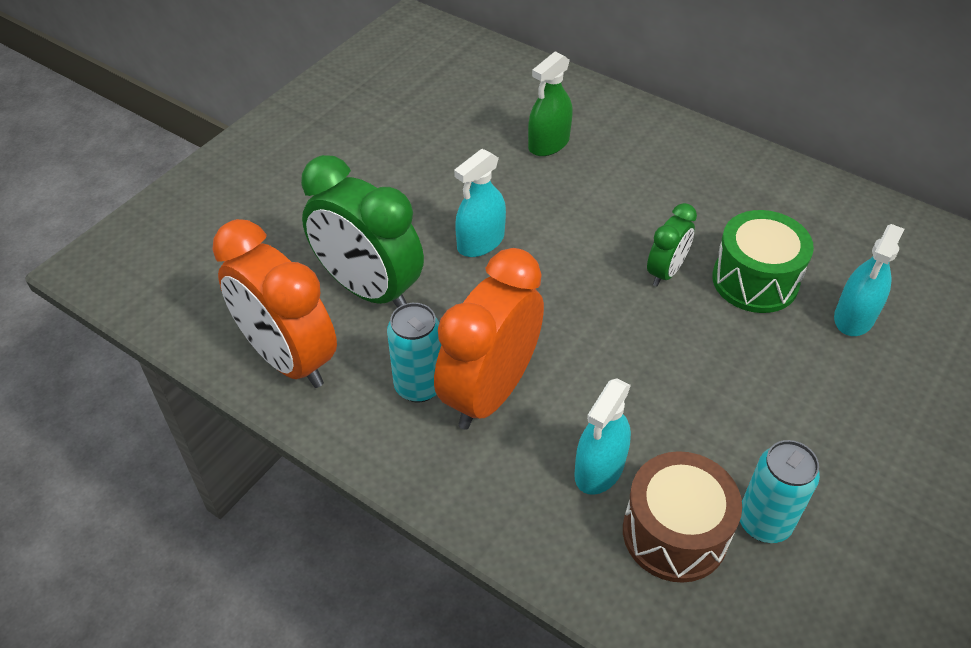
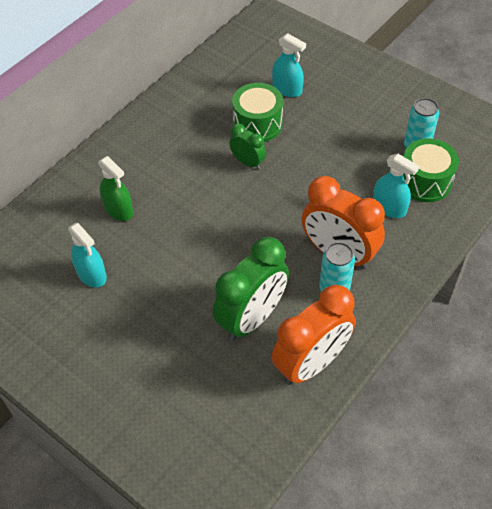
camera: 85 degrees left, 5 degrees up
turquoise spray bottle [454,149,506,257] -> turquoise spray bottle moved to [68,223,107,288]
brown drum [623,451,742,583] -> green drum [403,138,459,202]

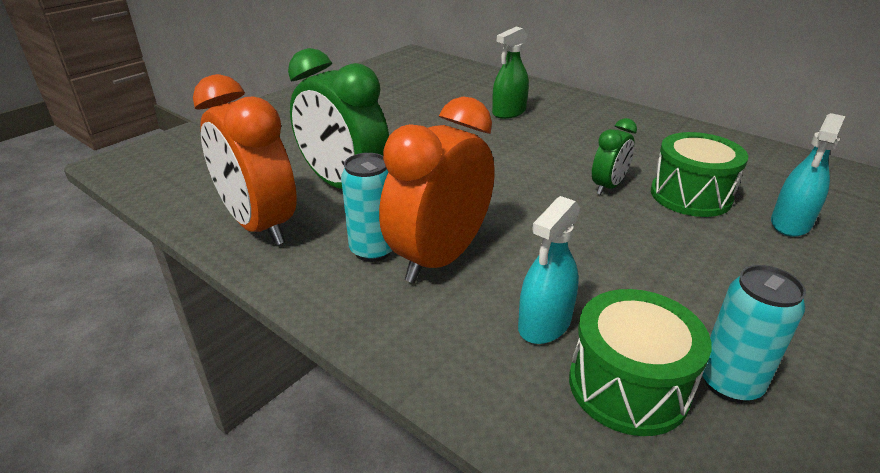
camera: 90 degrees right, 20 degrees down
turquoise spray bottle [68,223,107,288] -> none

